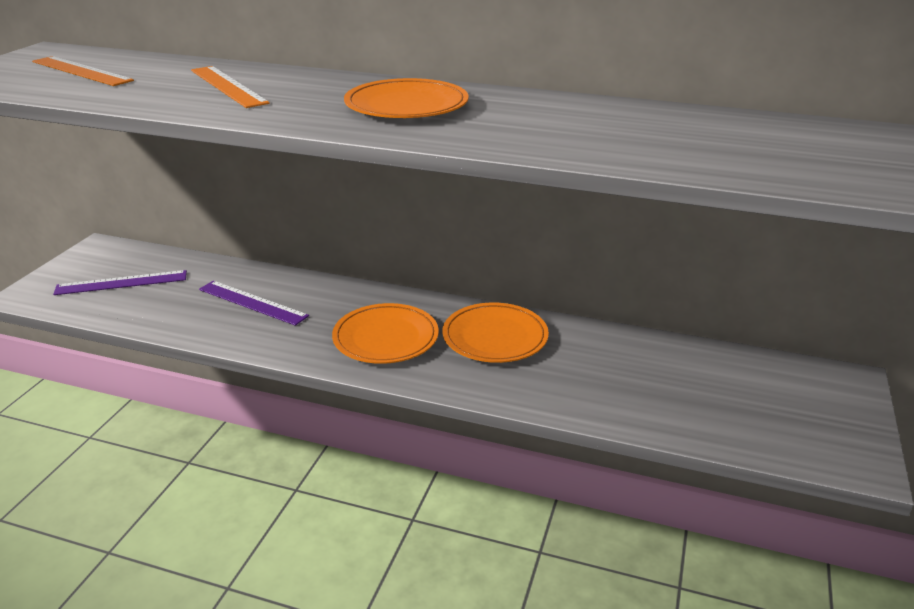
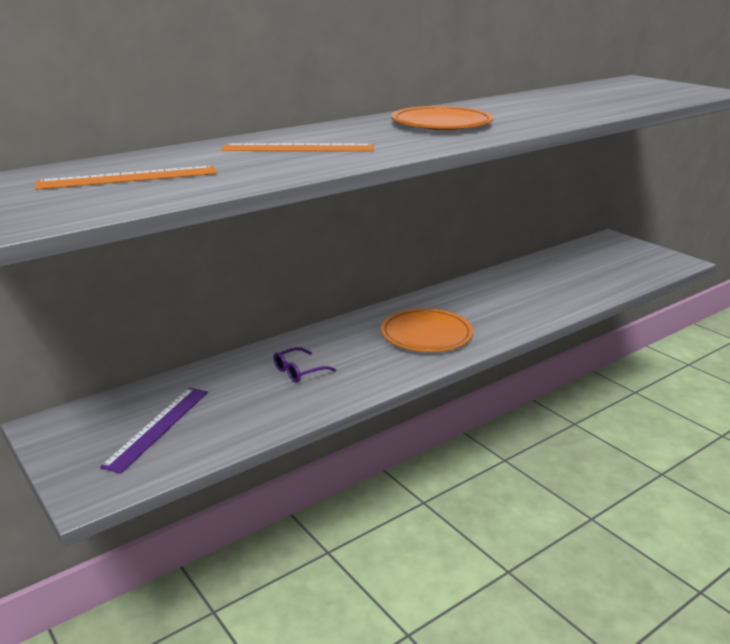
camera: 55 degrees left, 5 degrees down
purple ruler [199,281,309,326] -> purple glasses [273,347,336,382]
orange plate [442,303,549,363] -> none

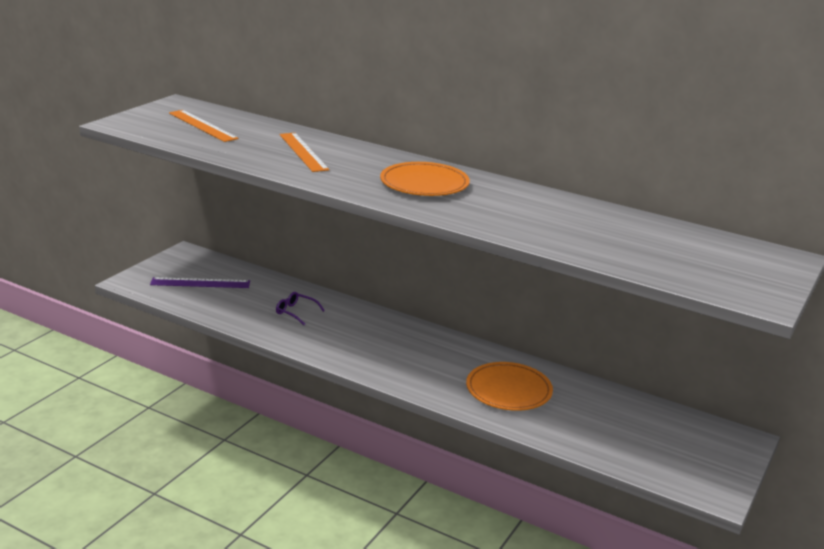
camera: 65 degrees right, 0 degrees up
orange plate [381,308,473,352] -> orange plate moved to [466,362,553,411]

